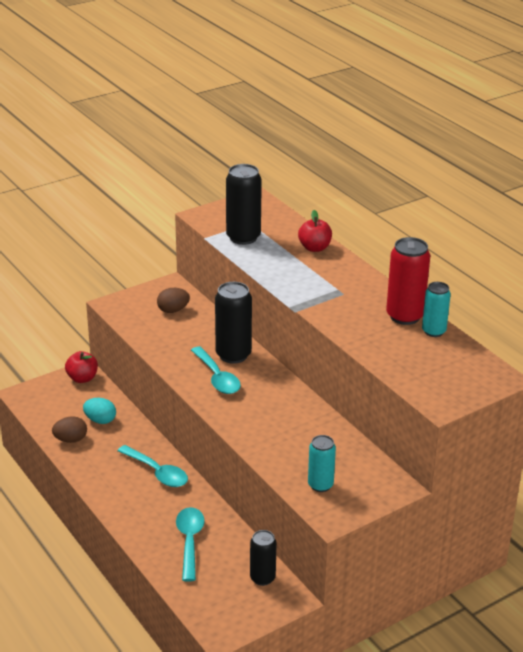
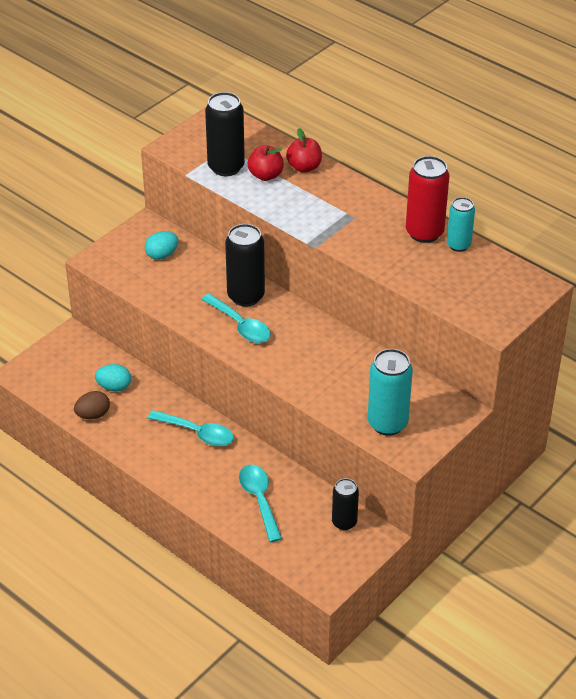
camera: 15 degrees left, 10 degrees up
red apple [65,351,98,383] -> red apple moved to [248,145,284,181]
brown egg [157,288,190,313] -> turquoise egg [145,231,178,260]
turquoise can [308,435,336,492] -> turquoise can [368,349,413,436], size x1.59

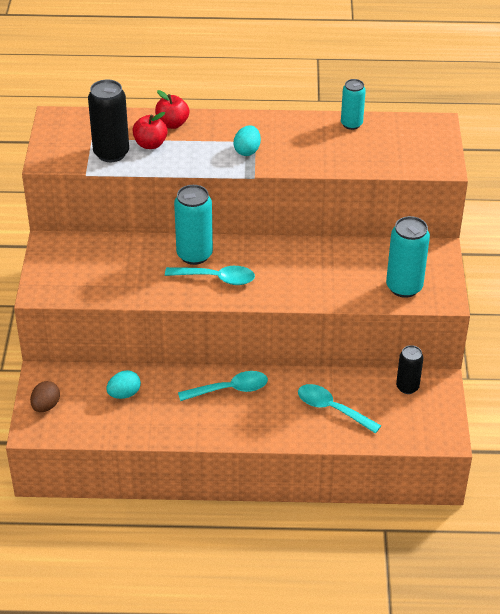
camera: 40 degrees left, 0 degrees up
brown egg [74,391,110,419] -> brown egg moved to [30,381,60,412]
turquoise egg [145,231,178,260] -> turquoise egg moved to [233,125,261,156]
black can [225,224,265,307] -> turquoise can [174,185,213,265]
red can [406,156,450,243] -> none

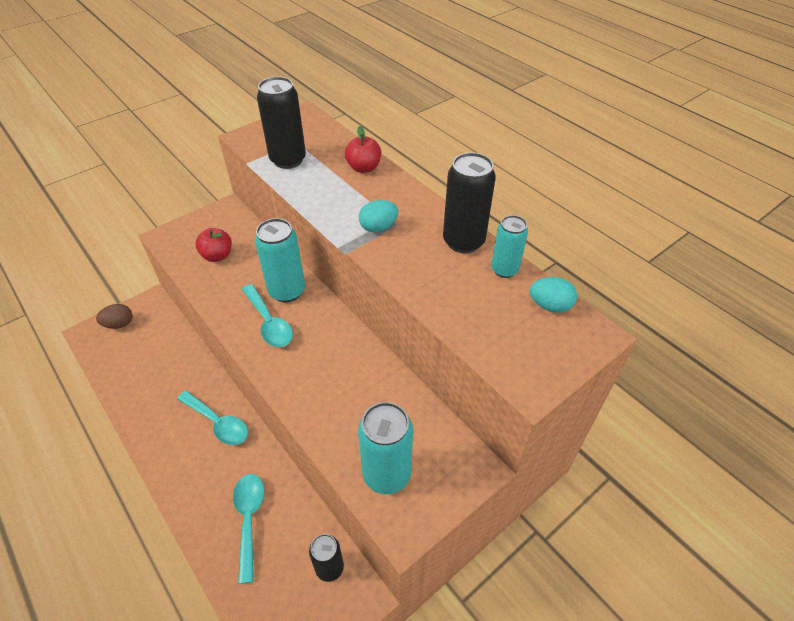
camera: 50 degrees right, 5 degrees up
turquoise egg [107,370,141,399] -> turquoise egg moved to [530,277,577,313]
red apple [132,112,168,149] -> red apple moved to [195,228,232,262]
none -> black can [443,152,496,253]

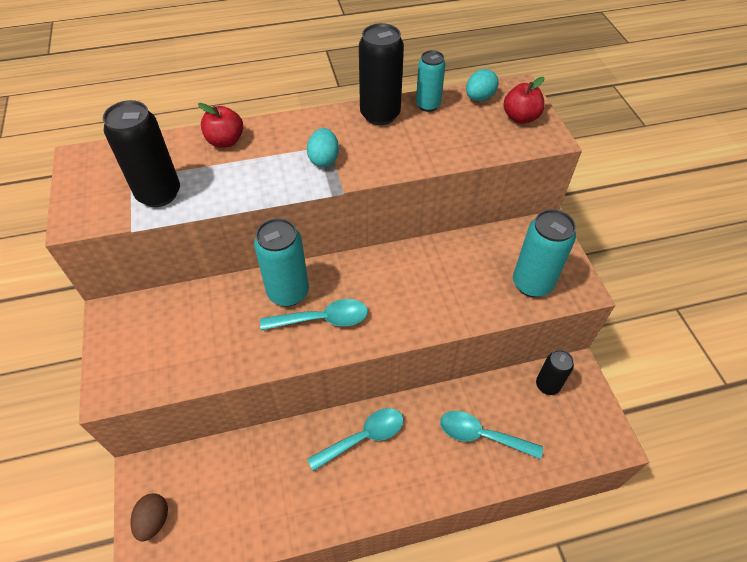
camera: 65 degrees left, 5 degrees up
red apple [195,228,232,262] -> red apple moved to [503,77,545,124]

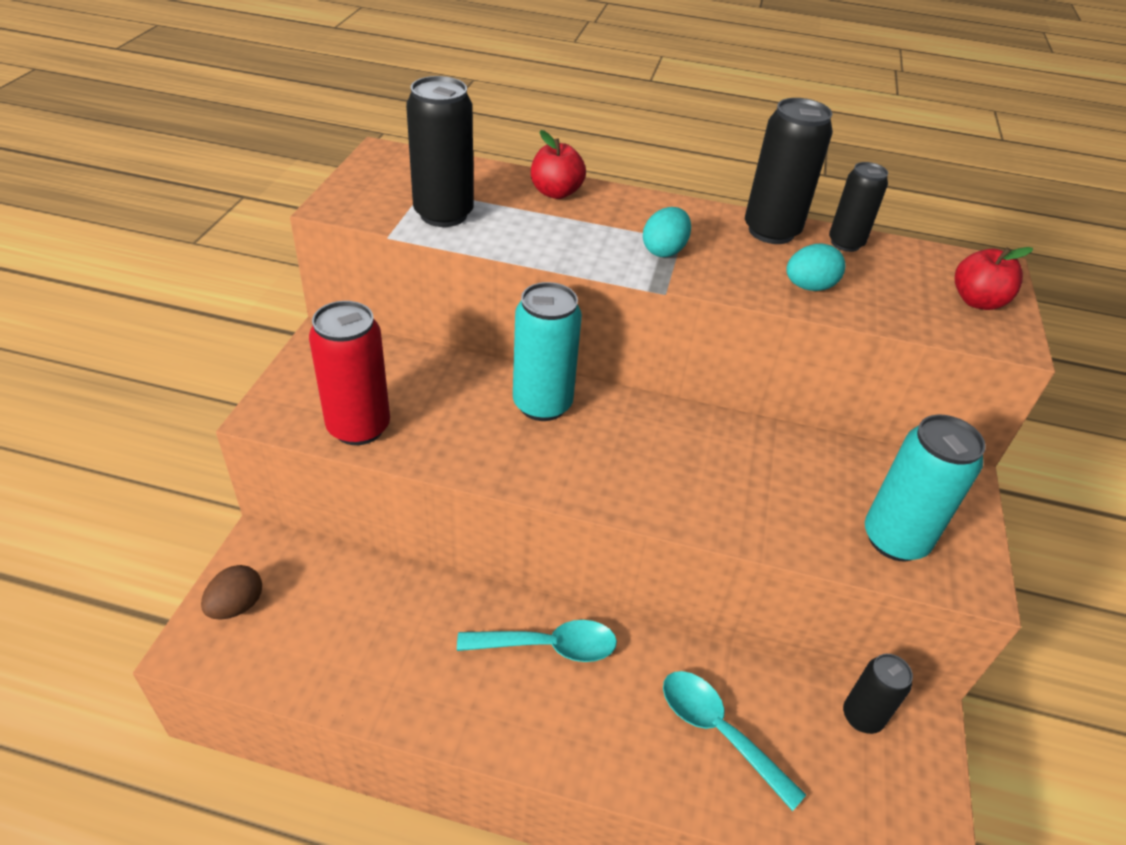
camera: 25 degrees right, 10 degrees down
turquoise spoon [260,299,368,330] -> none
turquoise can [416,50,446,112] -> black can [829,162,888,252]
turquoise egg [466,69,498,101] -> turquoise egg moved to [786,243,845,291]
none -> red can [309,301,390,445]

